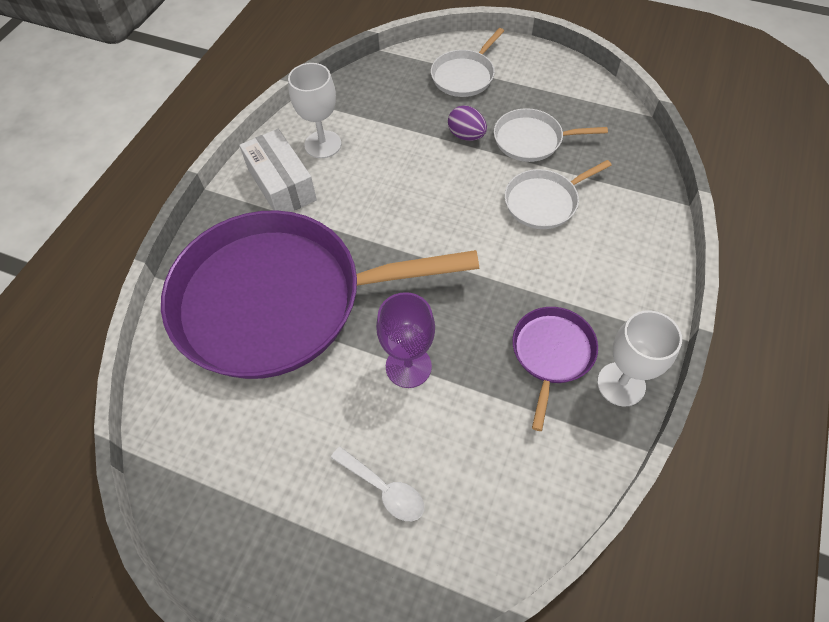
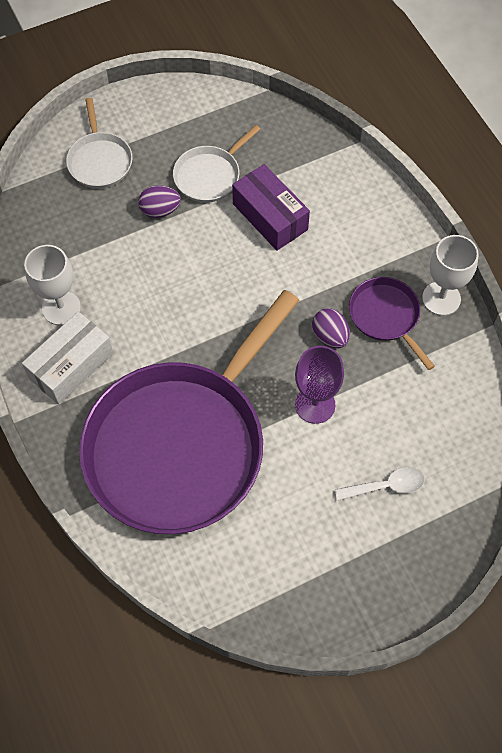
camera: 50 degrees left, 5 degrees up
white box [239,129,317,212] -> white box turned 60 degrees counterclockwise [22,312,113,405]
white pan [505,160,611,229] -> purple box [232,164,310,251]
none -> purple egg [312,309,350,348]

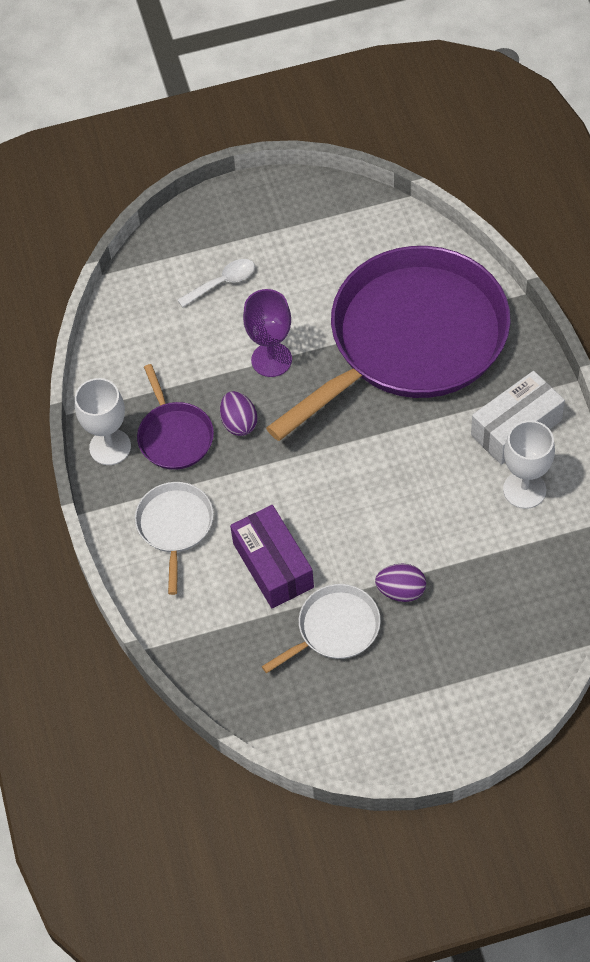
camera: 165 degrees left, 5 degrees down
white pan [66,98,133,188] -> white pan moved to [135,482,214,595]
white spoon [334,467,425,501] -> white spoon turned 150 degrees clockwise [177,259,255,307]

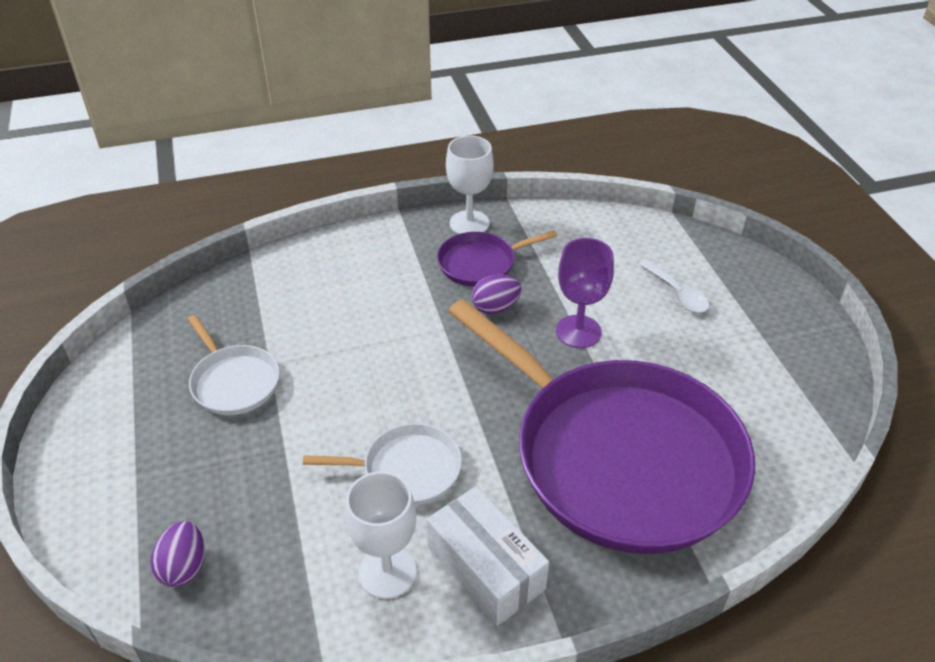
camera: 85 degrees right, 15 degrees down
white pan [135,482,214,595] -> white pan moved to [303,423,462,505]
purple box [230,505,314,608] -> none
purple egg [375,563,426,602] -> purple egg moved to [151,521,204,587]

